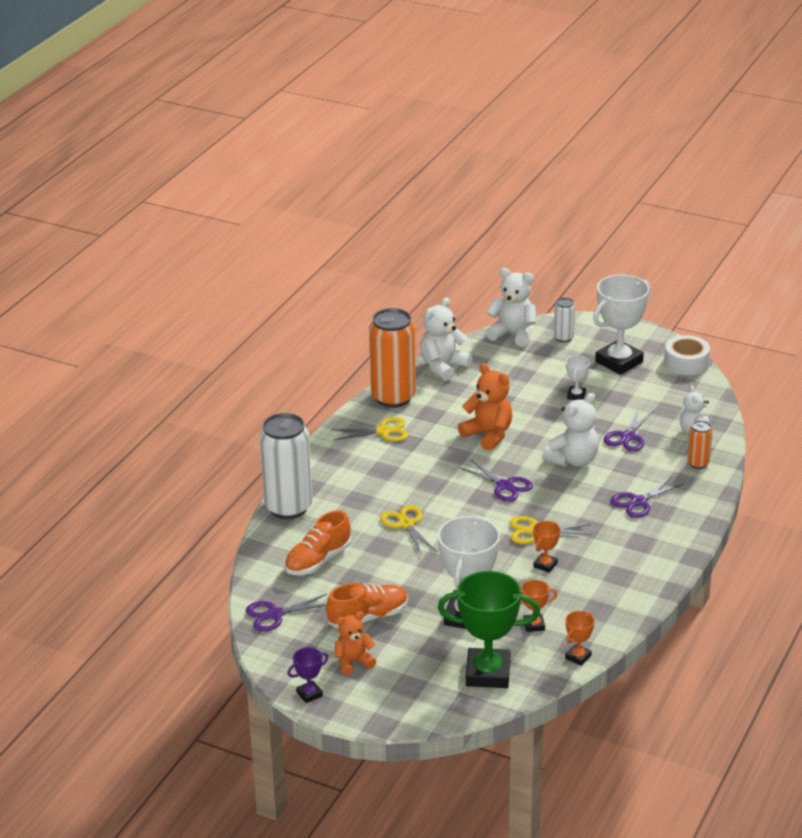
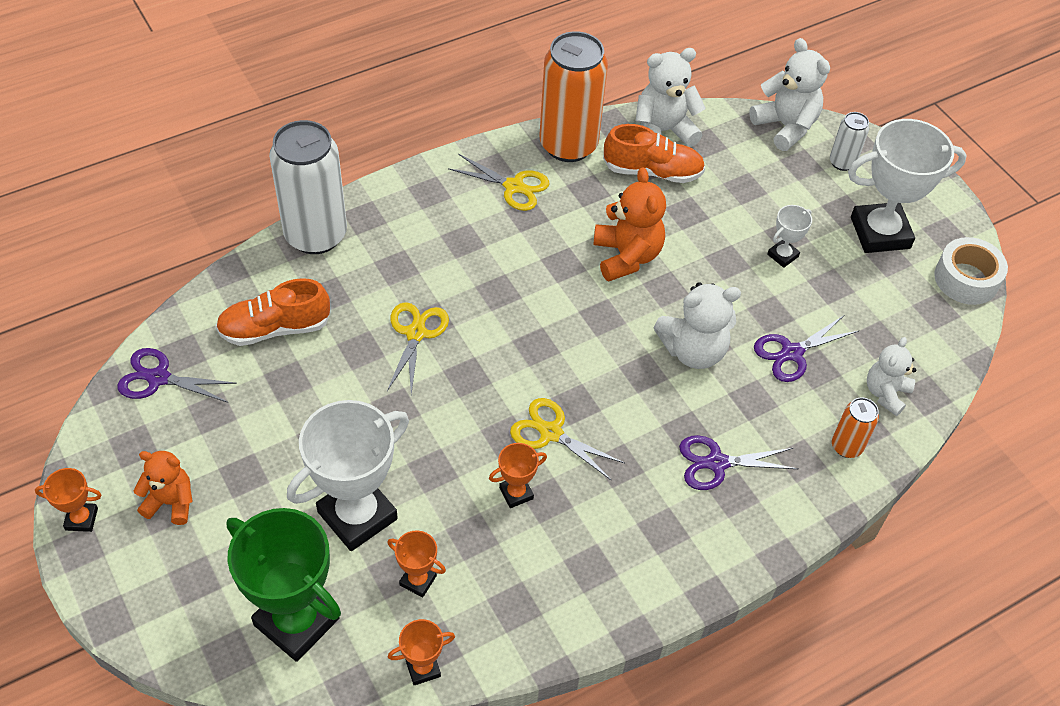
camera: 30 degrees right, 20 degrees up
purple trophy [287,647,328,703] -> orange trophy [35,468,102,532]
orange shoe [326,583,408,628] -> orange shoe moved to [603,124,705,183]
purple scissors [459,459,533,502] -> none

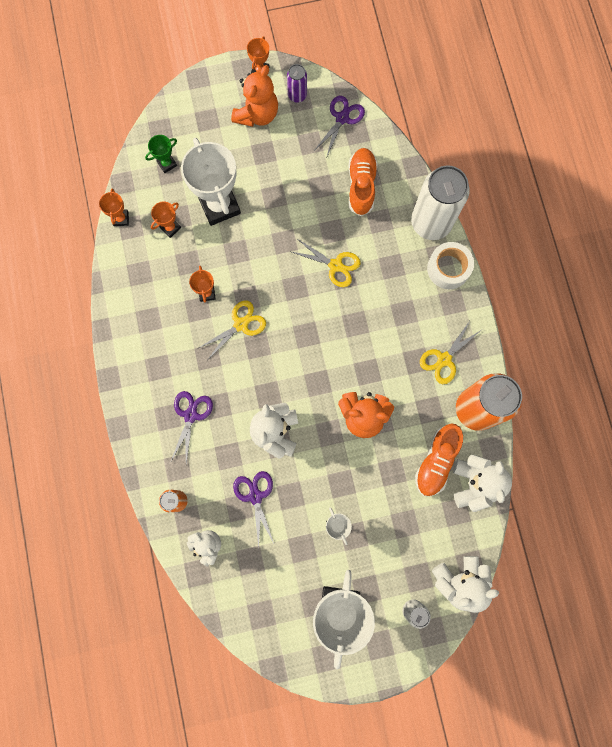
camera: 110 degrees right, 25 degrees up
orange teddy bear [134,451,193,525] -> orange teddy bear [231,65,278,127], size x1.52
green trophy [226,508,341,662] -> green trophy [145,135,177,173], size x0.46
white tape [934,237,1008,305] -> white tape moved to [427,242,474,289]
none -> purple can [287,64,307,103]

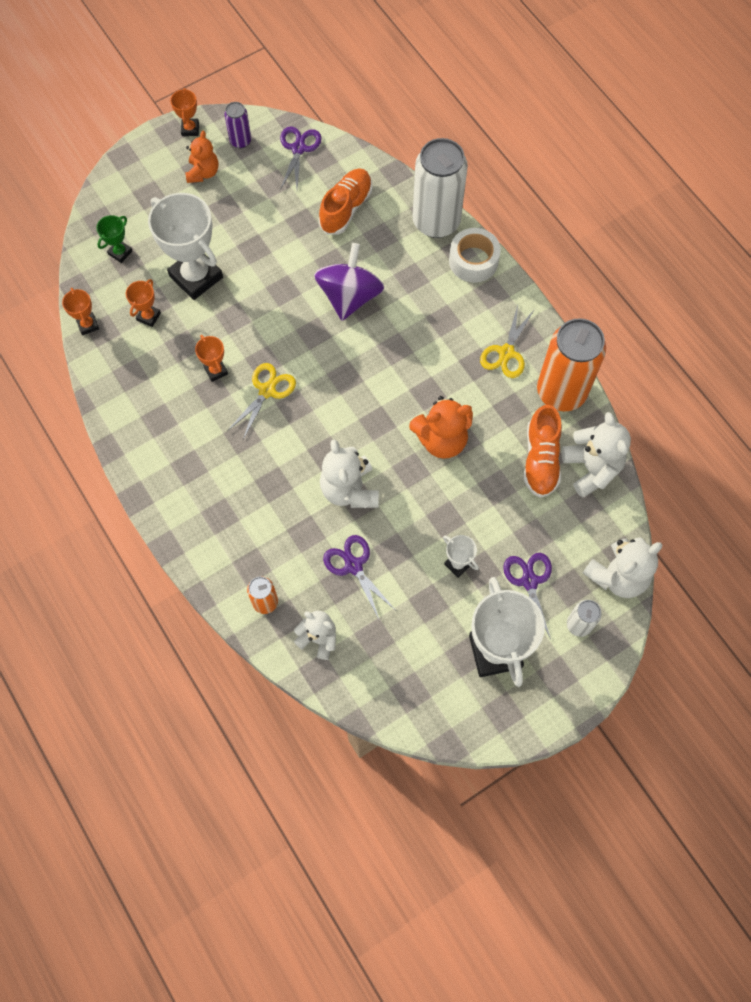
camera: 20 degrees left, 10 degrees down
purple scissors [170,391,213,464] -> purple scissors moved to [503,553,552,639]
orange teddy bear [231,65,278,127] -> orange teddy bear [185,130,218,183], size x0.66
yellow scissors [292,238,360,287] -> purple spinning top [314,243,384,321]
orange shoe [348,148,378,216] -> orange shoe turned 45 degrees clockwise [318,168,372,235]

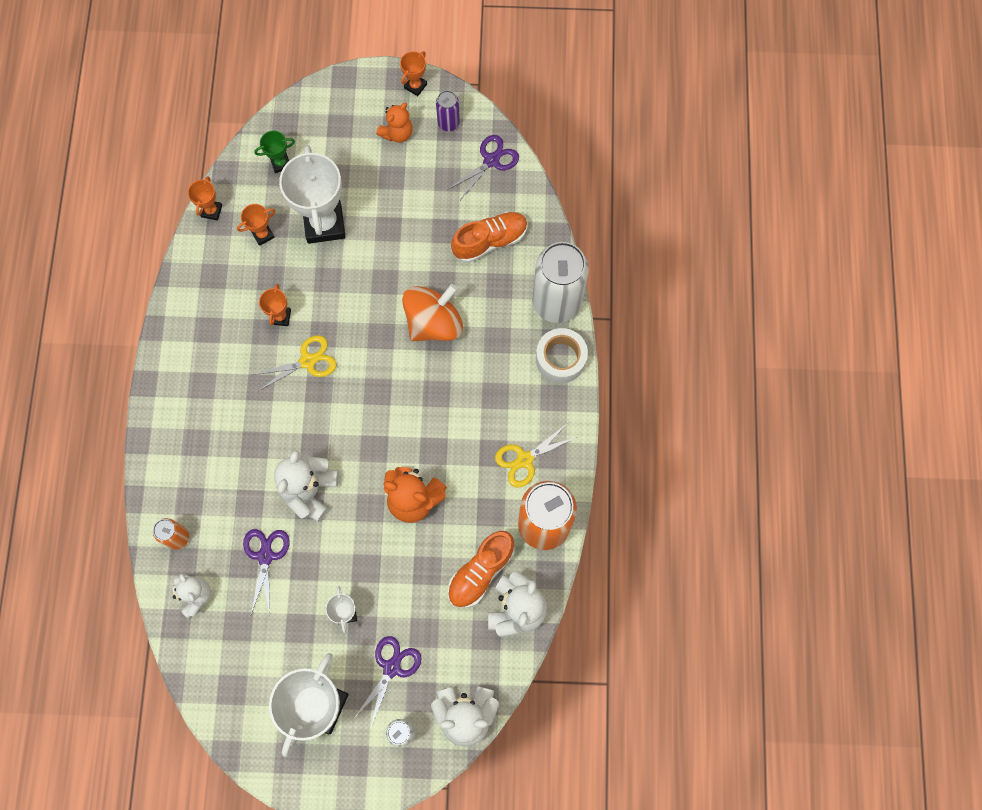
camera: 35 degrees right, 5 degrees up
purple spinning top [314,243,384,321] -> orange spinning top [402,284,463,341]

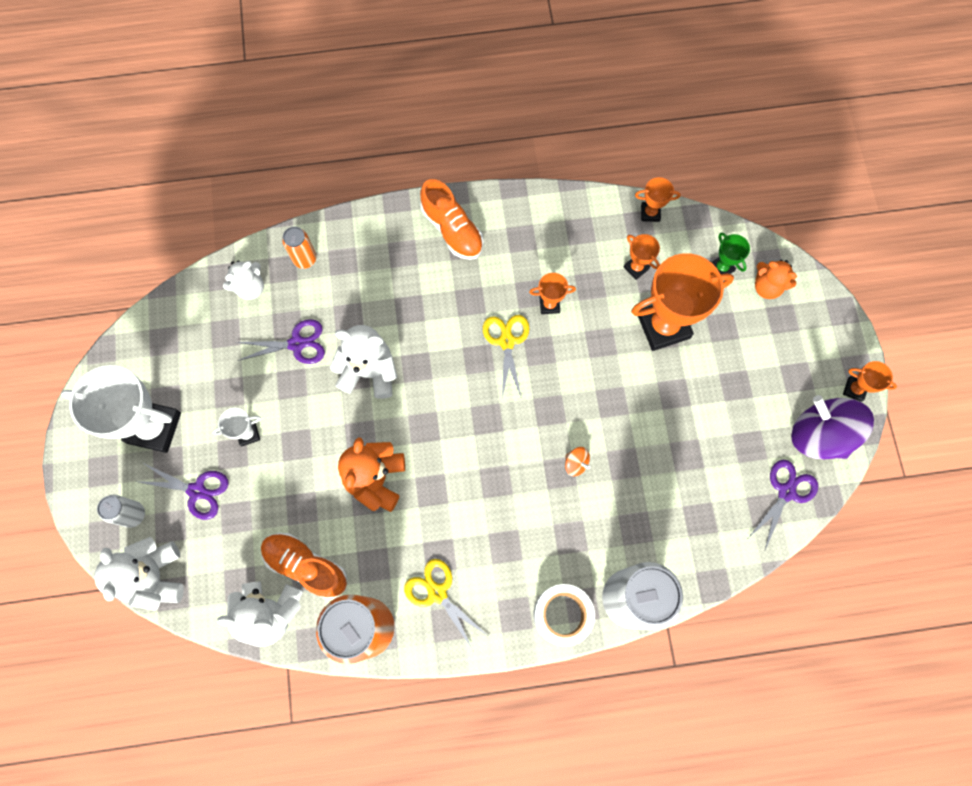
camera: 80 degrees right, 0 degrees up
yellow scissors [252,335,337,391] -> yellow scissors turned 150 degrees counterclockwise [483,315,530,398]
white trophy [279,145,346,244] -> orange trophy [631,253,734,351]
orange teddy bear [376,103,413,143] -> orange teddy bear moved to [755,260,797,299]
orange spinning top [402,284,463,341] -> orange spinning top [565,447,590,476], size x0.40
purple can [436,90,460,131] -> purple spinning top [791,395,874,459]
purple scissors [447,135,519,200] -> purple scissors turned 90 degrees counterclockwise [748,460,818,550]
orange shoe [451,212,528,263] -> orange shoe moved to [420,179,483,260]

